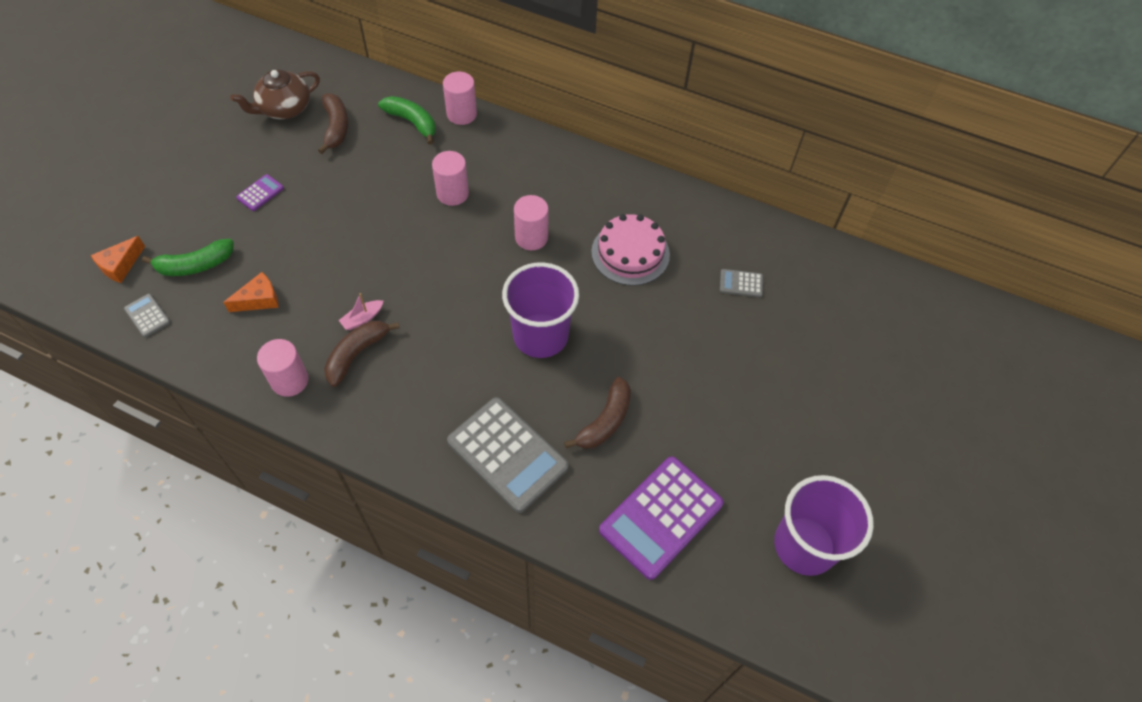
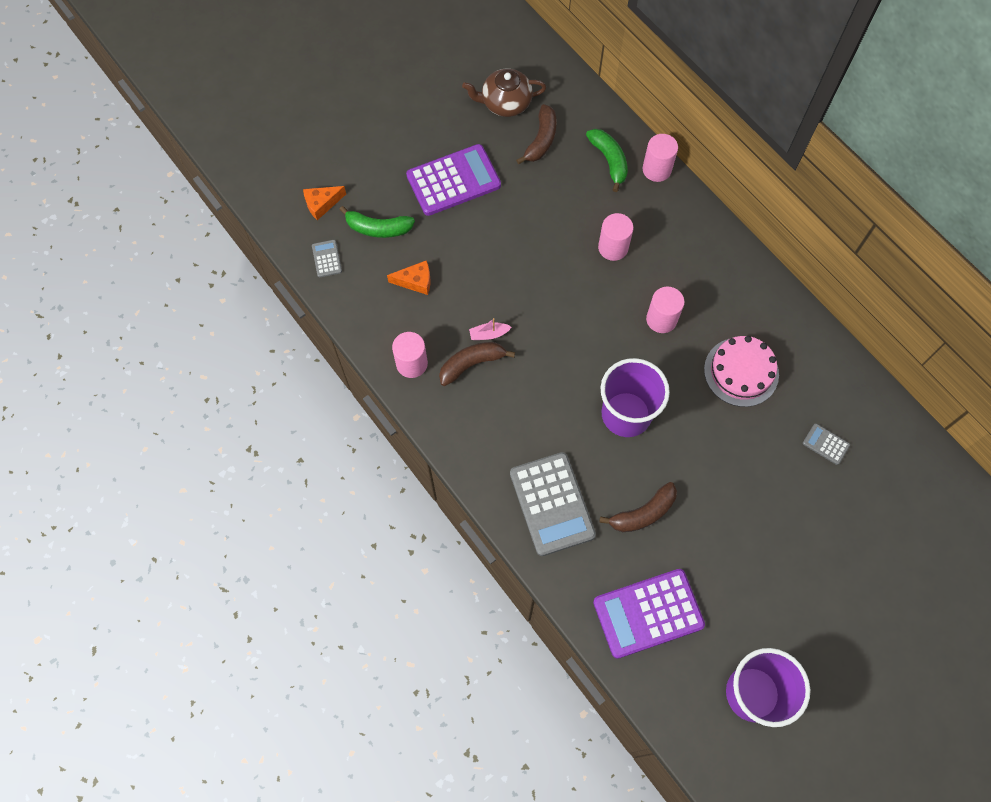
camera: 30 degrees right, 10 degrees up
purple calculator [236,174,284,211] -> purple calculator [406,144,501,216], size x2.27

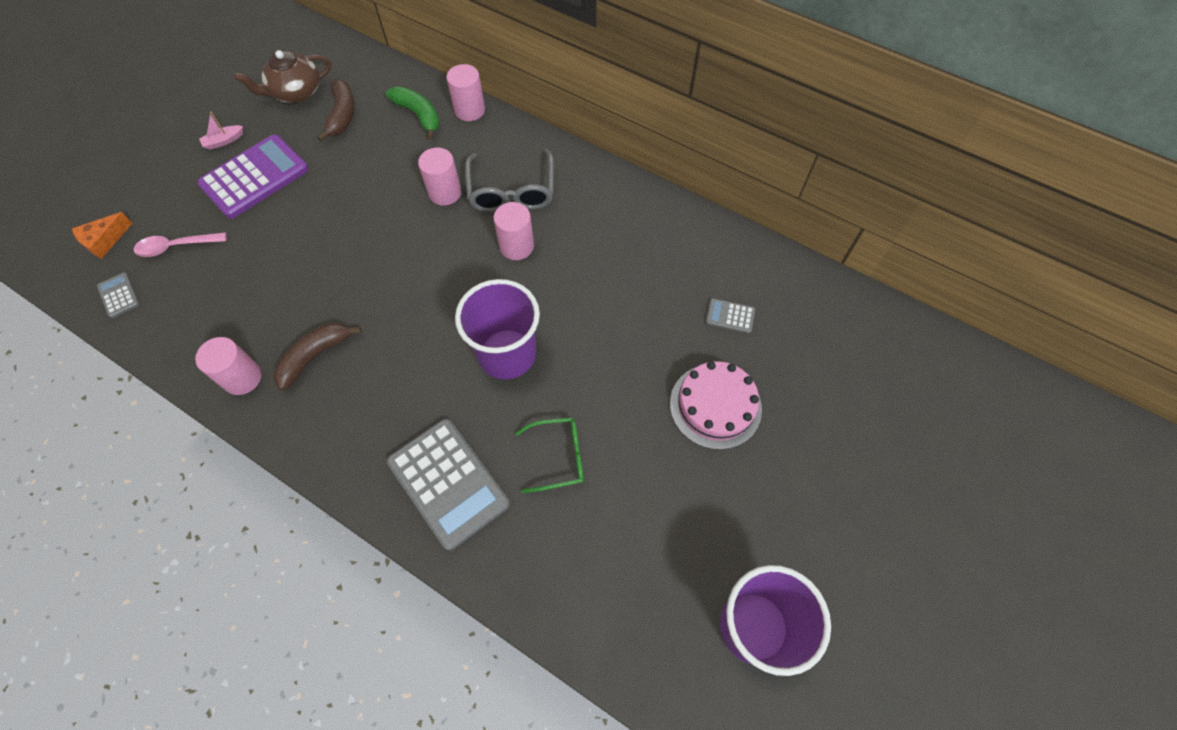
camera: 20 degrees left, 5 degrees down
green banana [339,206,415,238] -> pink spoon [134,232,227,257]
orange cheese [387,260,430,295] -> none
pink boat [469,318,512,340] -> pink boat moved to [199,112,243,150]
purple calculator [593,569,705,659] -> none
brown banana [599,482,677,532] -> green glasses [515,418,584,493]
pink cake [704,336,779,407] -> pink cake moved to [670,361,762,450]
none -> grey glasses [465,149,554,212]

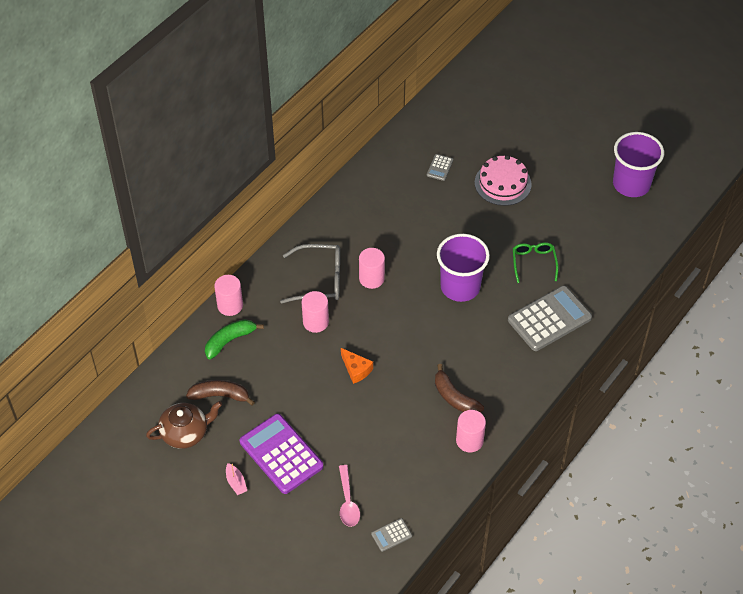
camera: 85 degrees left, 10 degrees down
orange cheese [72,212,132,259] -> orange cheese moved to [341,348,373,384]
brown teapot [234,50,331,103] -> brown teapot turned 90 degrees counterclockwise [146,401,222,449]

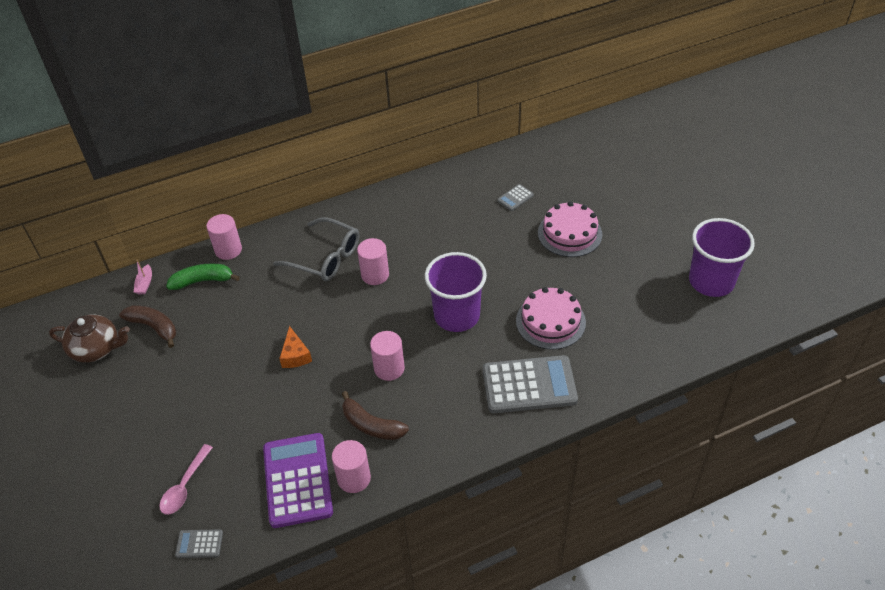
camera: 30 degrees right, 5 degrees down
pink boat [226,463,247,495] -> pink boat moved to [134,259,152,294]
purple calculator [240,414,323,494] -> purple calculator moved to [263,433,333,528]
pink cylinder [302,291,329,333] -> pink cylinder moved to [370,331,405,381]
brown banana [435,364,484,412] -> brown banana turned 45 degrees counterclockwise [342,391,409,440]
green glasses [513,242,559,283] -> pink cake [516,287,586,350]

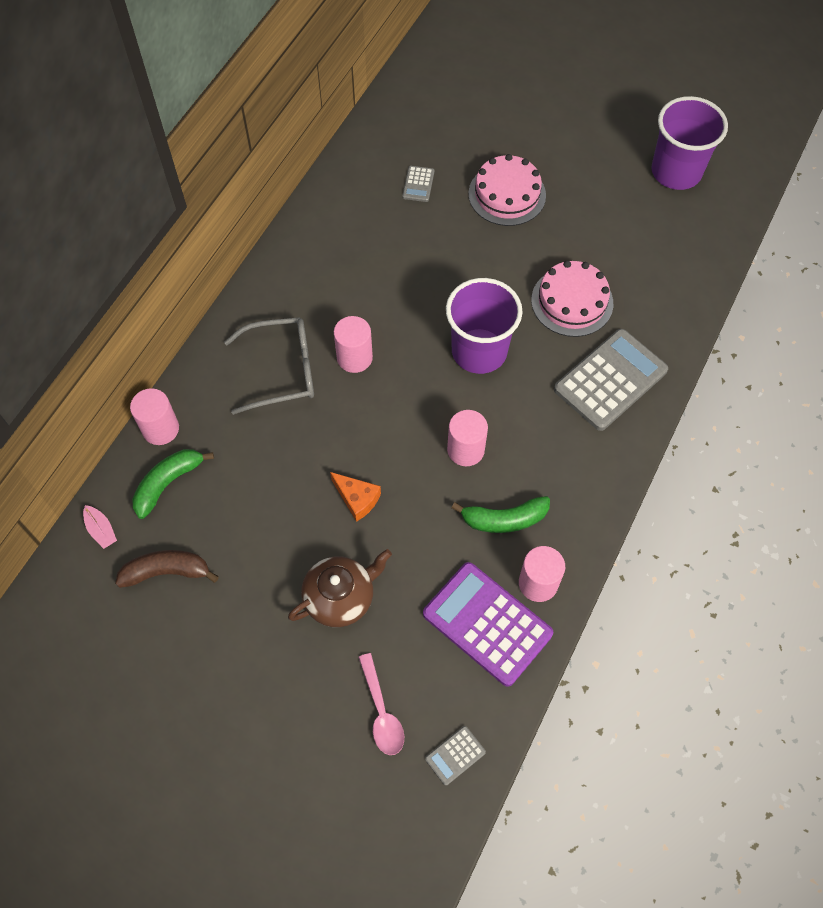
camera: 40 degrees left, 15 degrees up
brown teapot [49,314,130,363] -> brown teapot moved to [288,549,392,627]
brown banana [342,391,409,440] -> green banana [451,496,550,533]

